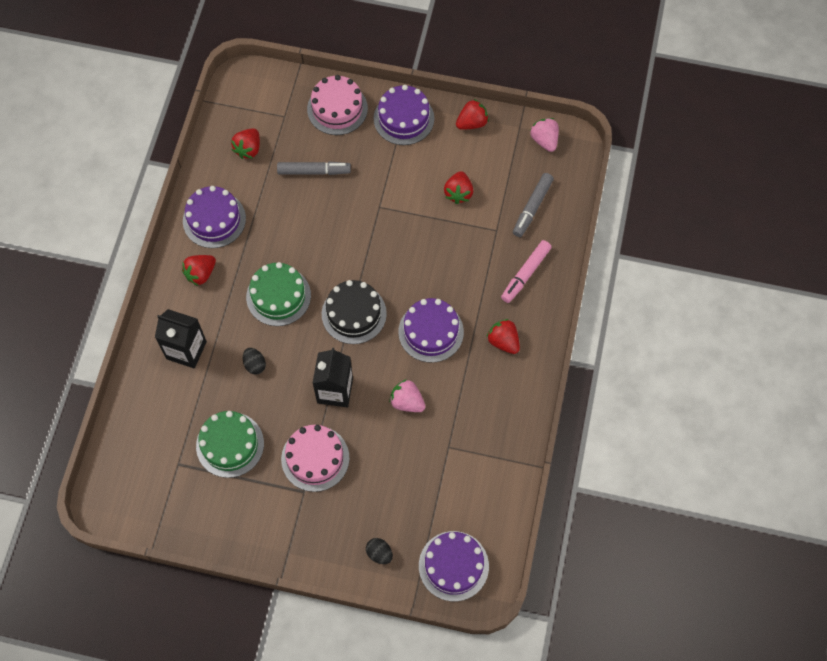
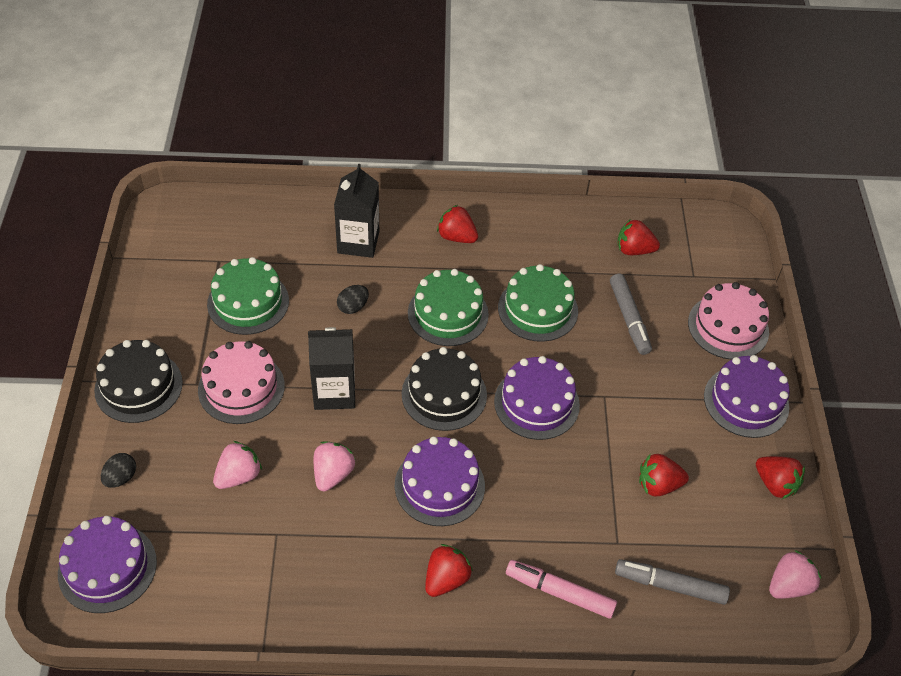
camera: 75 degrees right, 15 degrees down
purple cake [183,186,246,248] -> purple cake moved to [494,356,580,440]
none -> black cake [94,340,183,423]
none -> pink strawberry [213,441,262,489]
none -> green cake [498,264,578,342]

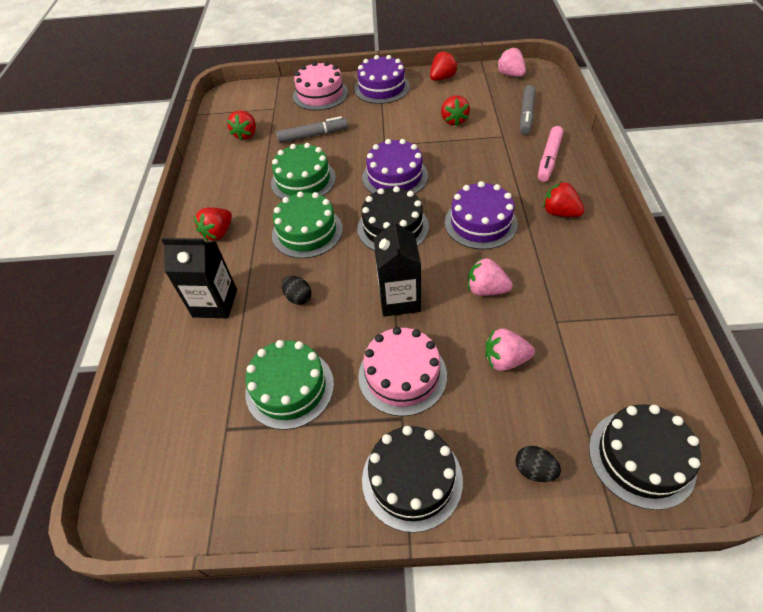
camera: 85 degrees left, 0 degrees up
purple cake [58,516,157,613] -> black cake [589,404,701,510]
pink strawberry [213,441,262,489] -> pink strawberry turned 45 degrees counterclockwise [485,328,535,371]

